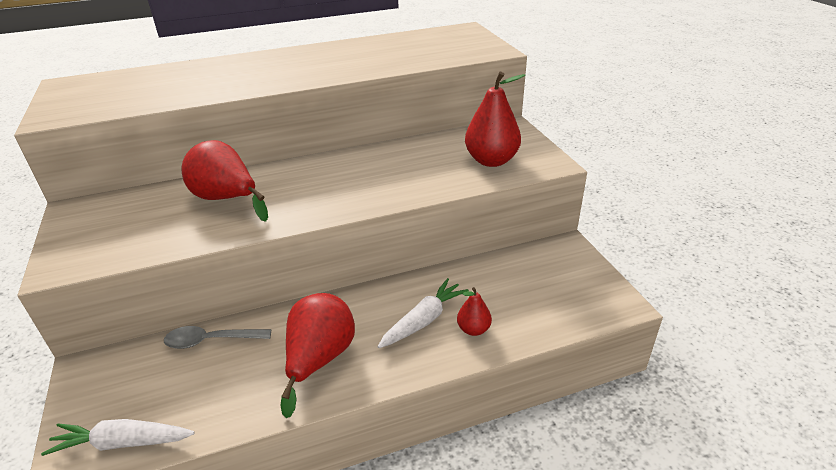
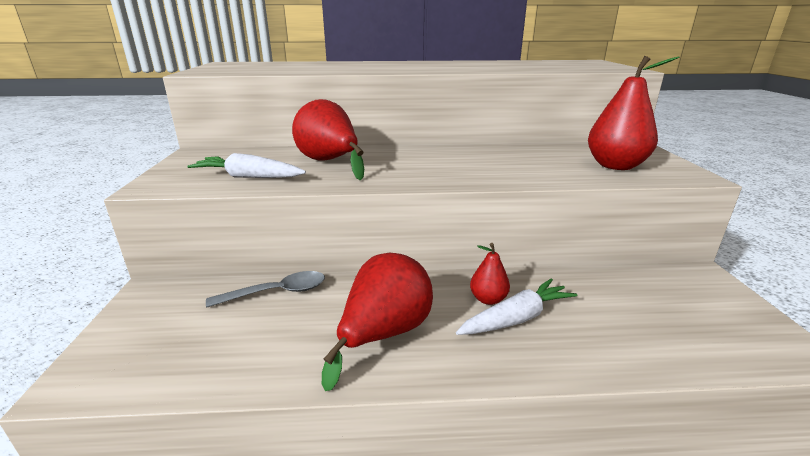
camera: 15 degrees right, 10 degrees down
white carrot [41,419,195,456] -> white carrot moved to [187,153,306,178]
grey spoon [164,326,271,349] -> grey spoon turned 150 degrees clockwise [206,271,325,307]
red pear [457,287,492,336] -> red pear moved to [470,243,510,305]

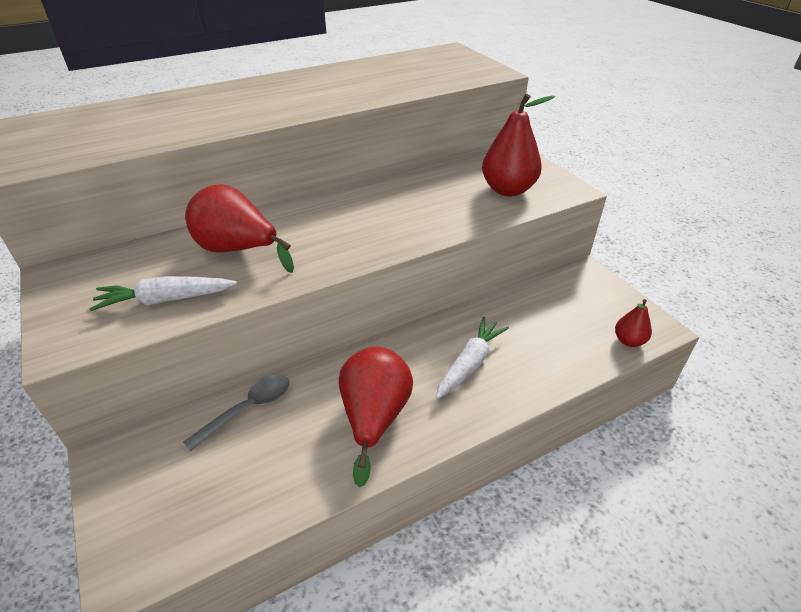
camera: 25 degrees left, 15 degrees up
red pear [470,243,510,305] -> red pear moved to [615,299,652,347]

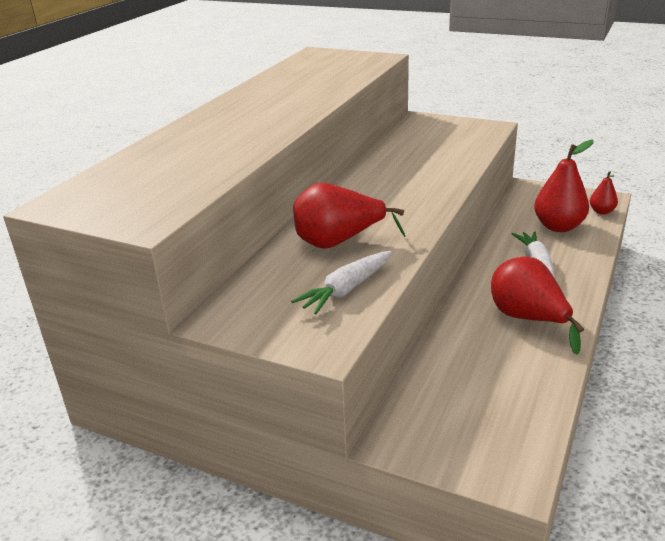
camera: 35 degrees left, 10 degrees down
grey spoon [183,375,289,452] -> none
red pear [482,93,555,196] -> red pear moved to [534,140,594,232]

